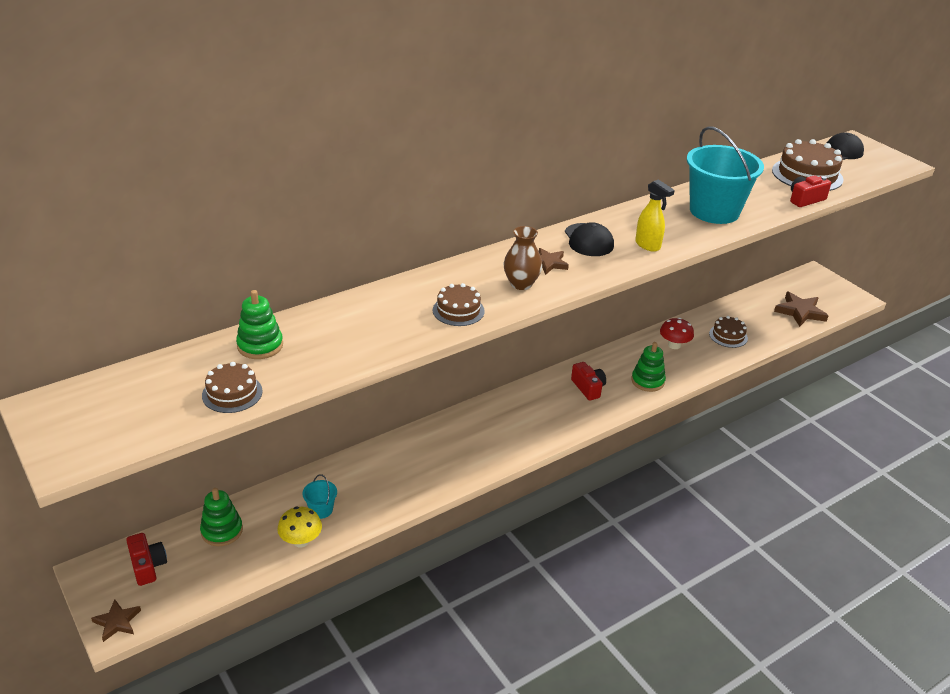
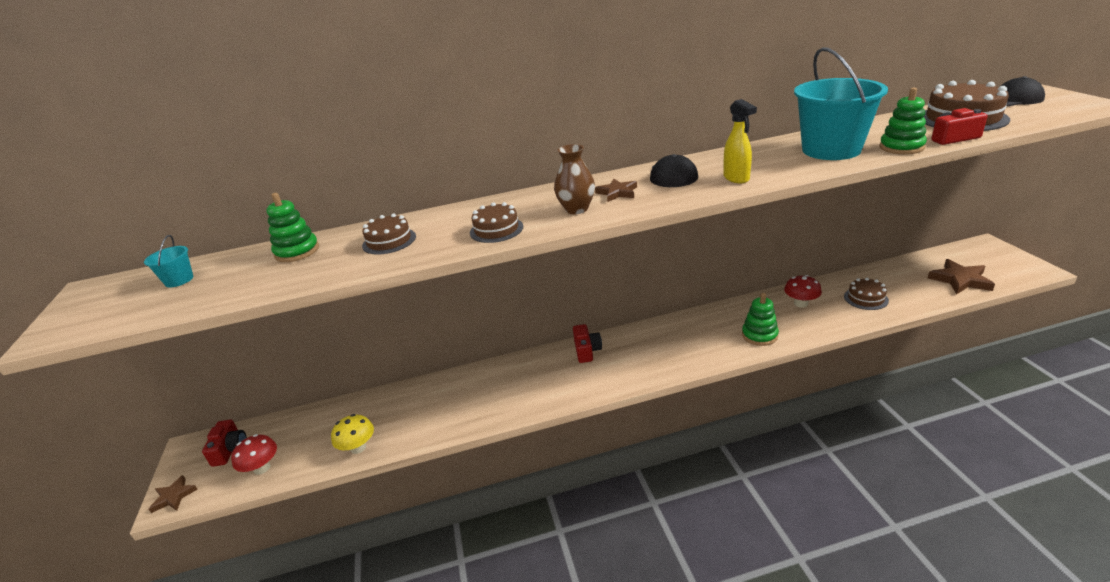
camera: 25 degrees right, 5 degrees down
green stacking toy [200,488,243,546] -> green stacking toy moved to [880,88,927,154]
brown cake [202,362,263,413] -> brown cake moved to [362,213,416,255]
turquoise bucket [302,474,337,519] -> turquoise bucket moved to [144,235,193,287]
red camera [571,362,606,401] -> red camera moved to [573,324,602,363]
none -> red mushroom [231,434,277,475]

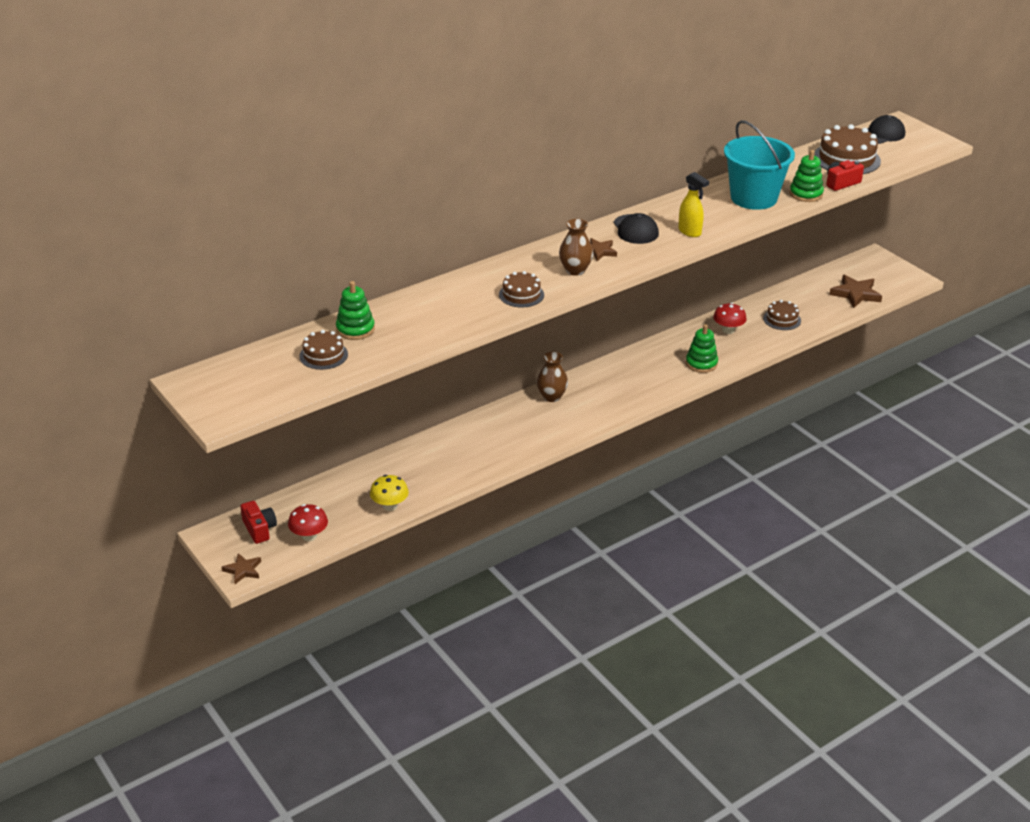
camera: 25 degrees left, 5 degrees up
turquoise bucket [144,235,193,287] -> none
brown cake [362,213,416,255] -> brown cake moved to [299,330,348,370]
red camera [573,324,602,363] -> brown vase [537,352,568,402]

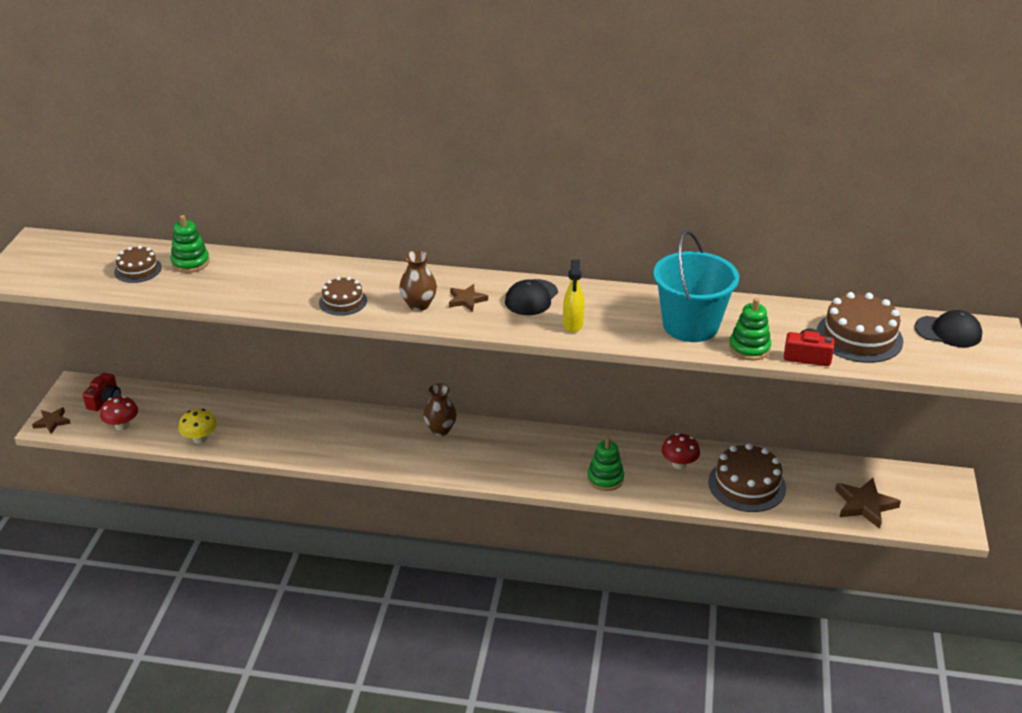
camera: 45 degrees right, 0 degrees up
brown cake [763,300,801,330] -> brown cake [708,443,786,512], size x1.71

